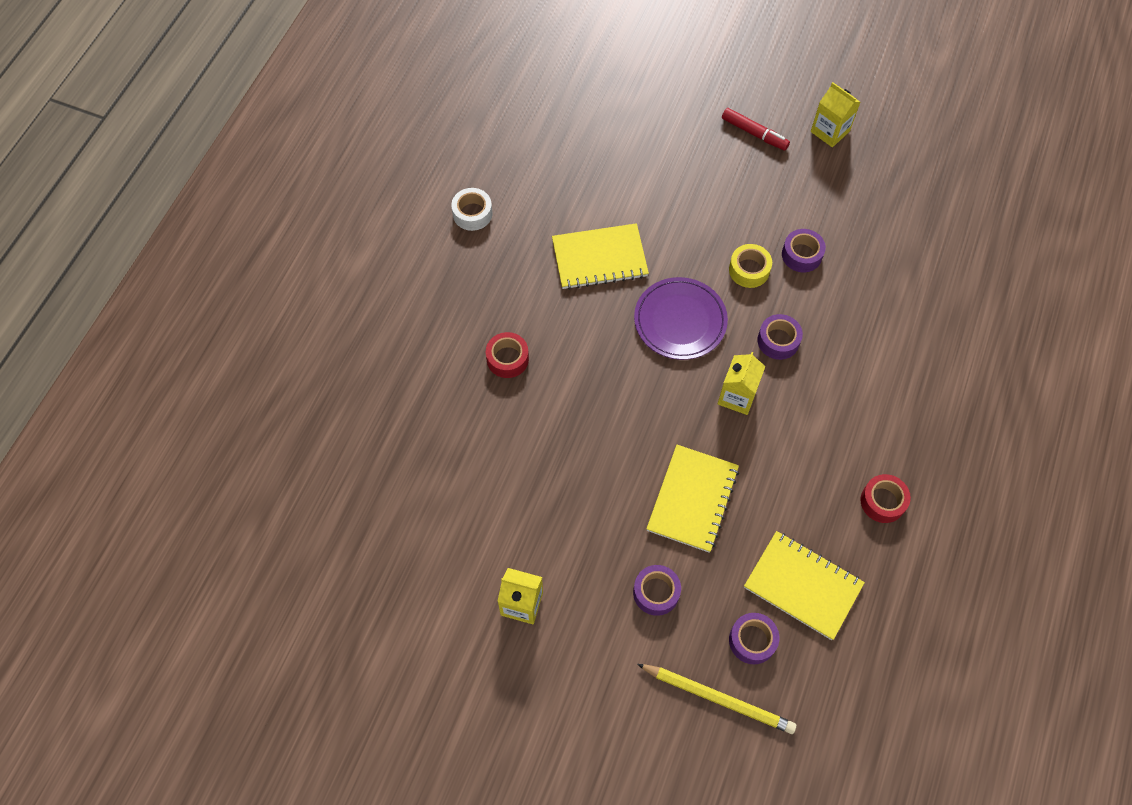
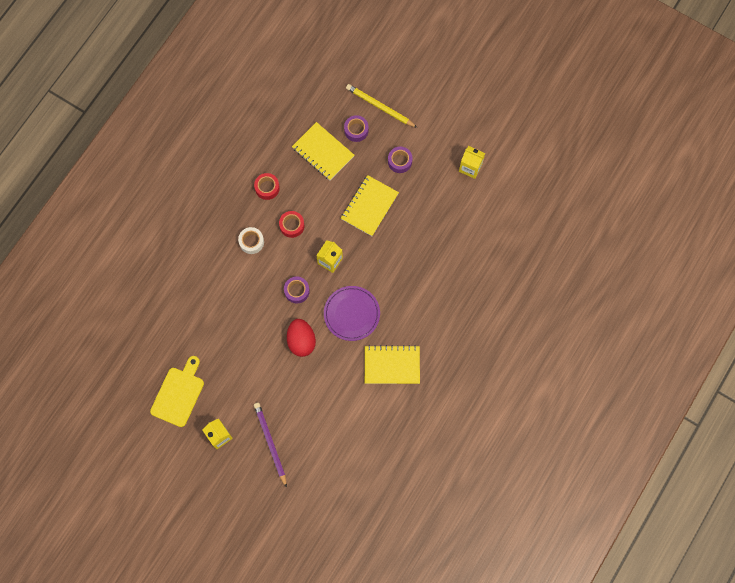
camera: 170 degrees left, 10 degrees up
white tape [451,188,492,231] -> white tape moved to [238,227,264,254]
red tape [486,332,529,378] -> red tape moved to [279,211,304,238]
red marker [722,108,790,150] -> purple pencil [254,403,287,488]
yellow tape [729,244,772,288] -> red egg [287,319,316,357]
purple tape [782,229,826,272] -> none
none -> yellow cutting board [150,356,204,427]

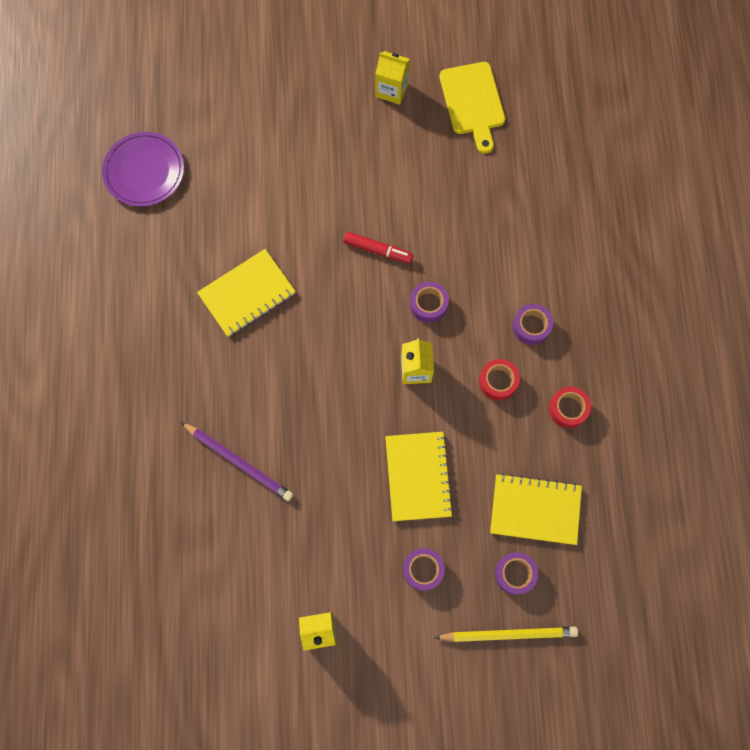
camera: 145 degrees right, 0 degrees up
white tape [238,227,264,254] -> purple tape [513,304,553,345]
purple pencil [254,403,287,488] -> purple pencil moved to [181,422,293,501]
red egg [287,319,316,357] -> red marker [343,232,413,264]
purple plate [324,286,380,341] -> purple plate moved to [102,132,184,207]

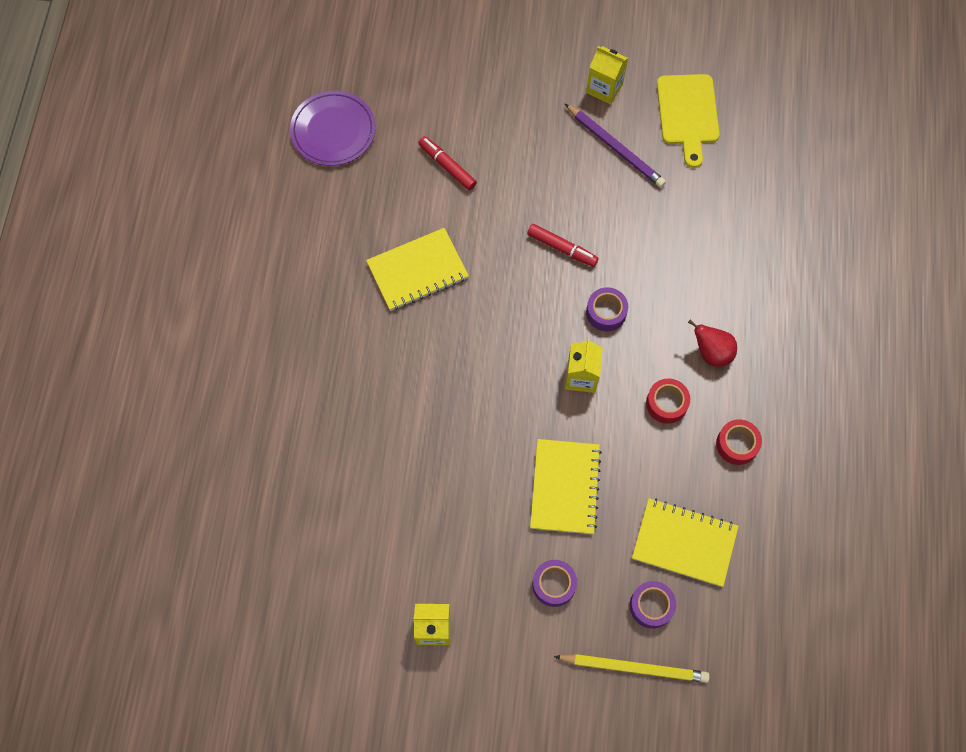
camera: 10 degrees right, 5 degrees down
purple pencil [181,422,293,501] -> purple pencil moved to [565,104,666,188]
purple tape [513,304,553,345] -> red pear [688,320,737,367]
none -> red marker [418,136,477,191]

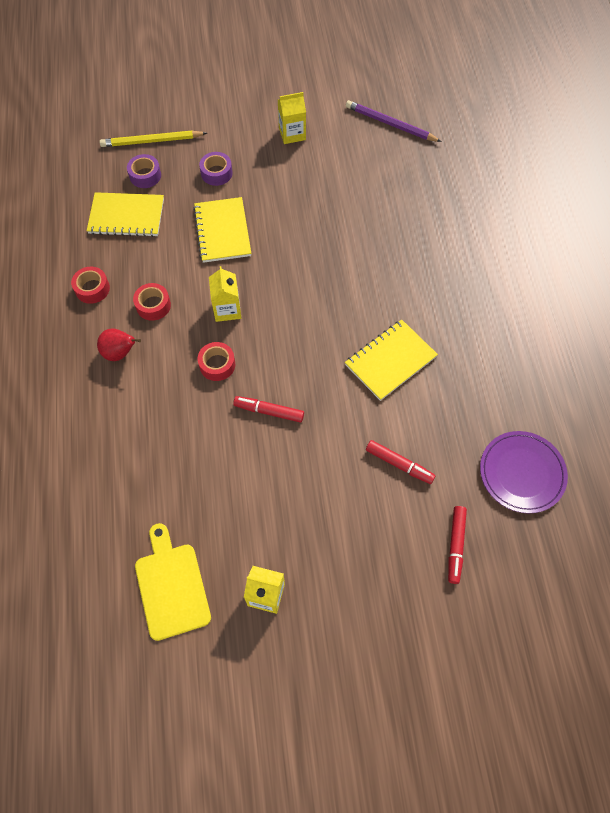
camera: 165 degrees right, 5 degrees down
purple pencil [565,104,666,188] -> purple pencil moved to [346,100,442,142]
purple tape [586,287,628,331] -> red tape [197,342,235,381]
none -> red marker [448,506,467,584]

